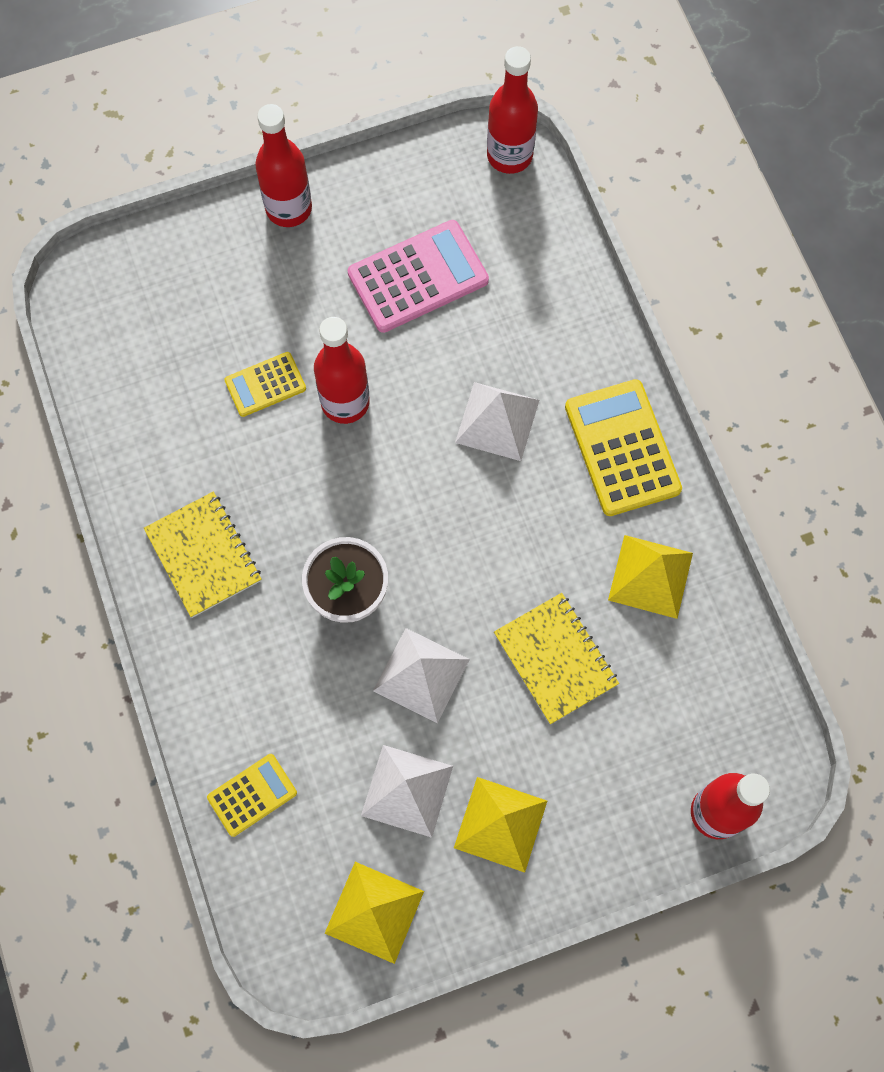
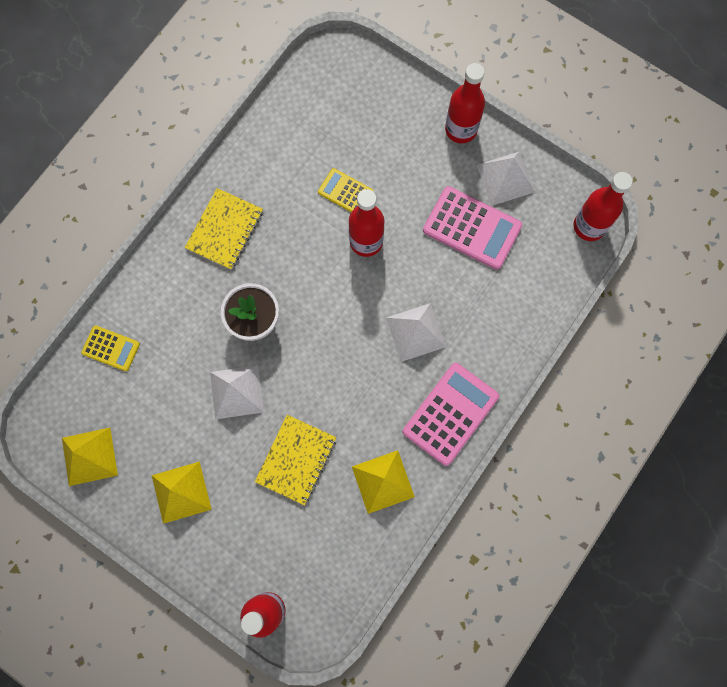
camera: 55 degrees right, 5 degrees up
white pyramid [361,745,453,838] -> white pyramid moved to [477,152,535,206]
yellow calculator [565,379,682,516] -> pink calculator [403,363,499,466]

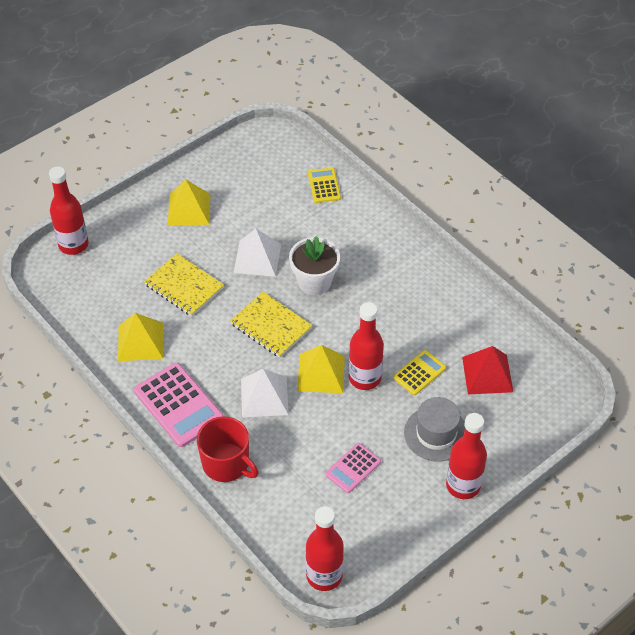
camera: 105 degrees right, 25 degrees down
yellow pyramid [62,428,118,486] -> yellow pyramid moved to [297,345,345,393]
yellow calculator [81,325,140,371] -> yellow calculator turned 135 degrees clockwise [308,168,341,203]
yellow notebook [185,188,263,270] -> yellow notebook moved to [230,292,312,358]
pink calculator [423,186,522,269] -> pink calculator [326,443,381,493], size x0.57
white pyramid [477,152,535,206] -> none
none -> red mug [197,416,259,482]
none -> grey hat [404,397,465,462]
none -> red pyramid [462,346,513,394]

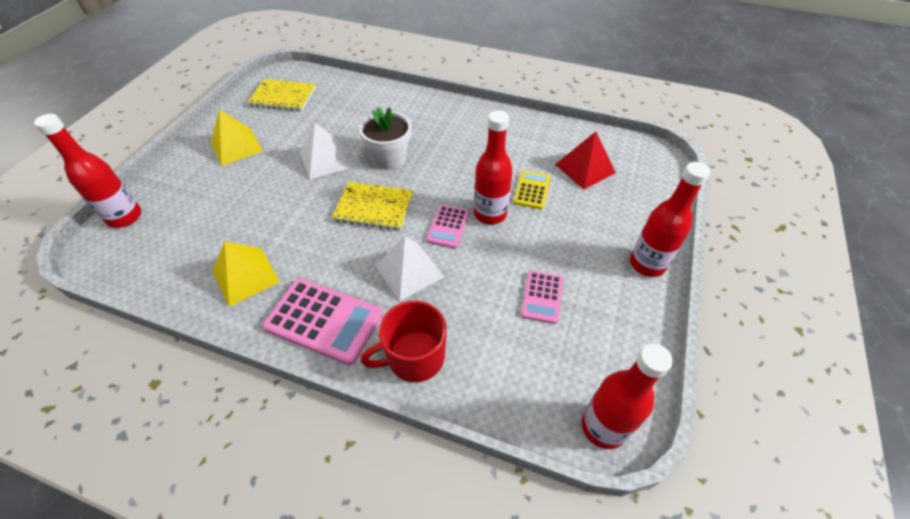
camera: 30 degrees left, 0 degrees up
yellow notebook [144,253,224,316] -> yellow notebook moved to [247,79,316,111]
red mug [197,416,259,482] -> red mug turned 150 degrees clockwise [361,301,447,382]
yellow pyramid [297,345,345,393] -> pink calculator [426,205,469,249]
yellow calculator [308,168,341,203] -> none
grey hat [404,397,465,462] -> none

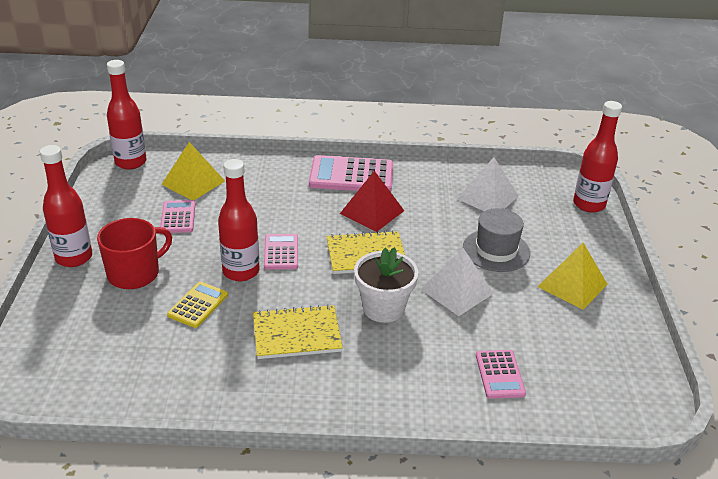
camera: 160 degrees right, 15 degrees down
yellow pyramid [212,242,280,307] -> yellow pyramid moved to [161,142,225,200]
yellow notebook [247,79,316,111] -> yellow notebook moved to [253,304,343,359]
red mug [361,301,447,382] -> red mug moved to [97,218,172,289]
white pyramid [375,236,444,301] -> white pyramid moved to [457,157,519,211]
yellow calculator [513,171,551,209] -> yellow calculator turned 150 degrees counterclockwise [167,282,228,328]
red pyramid [555,132,616,189] -> red pyramid moved to [340,171,404,232]
none -> grey hat [463,208,530,272]
none -> pink calculator [476,350,526,399]

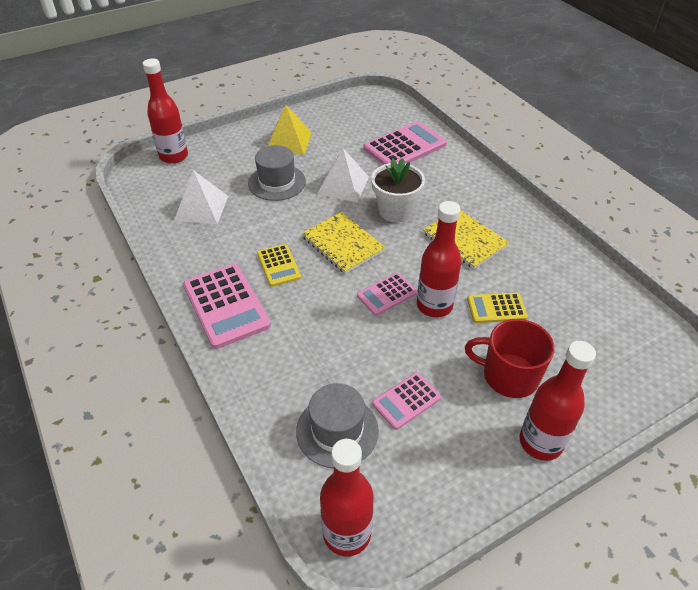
camera: 120 degrees left, 10 degrees up
yellow pyramid [161,142,225,200] -> grey hat [296,383,379,468]
red pyramid [340,171,404,232] -> yellow calculator [257,244,301,287]
pink calculator [476,350,526,399] -> pink calculator [364,121,447,165], size x1.76

